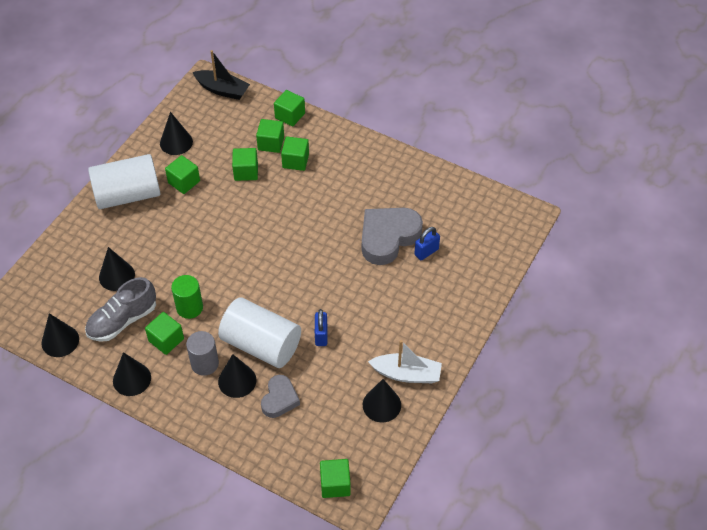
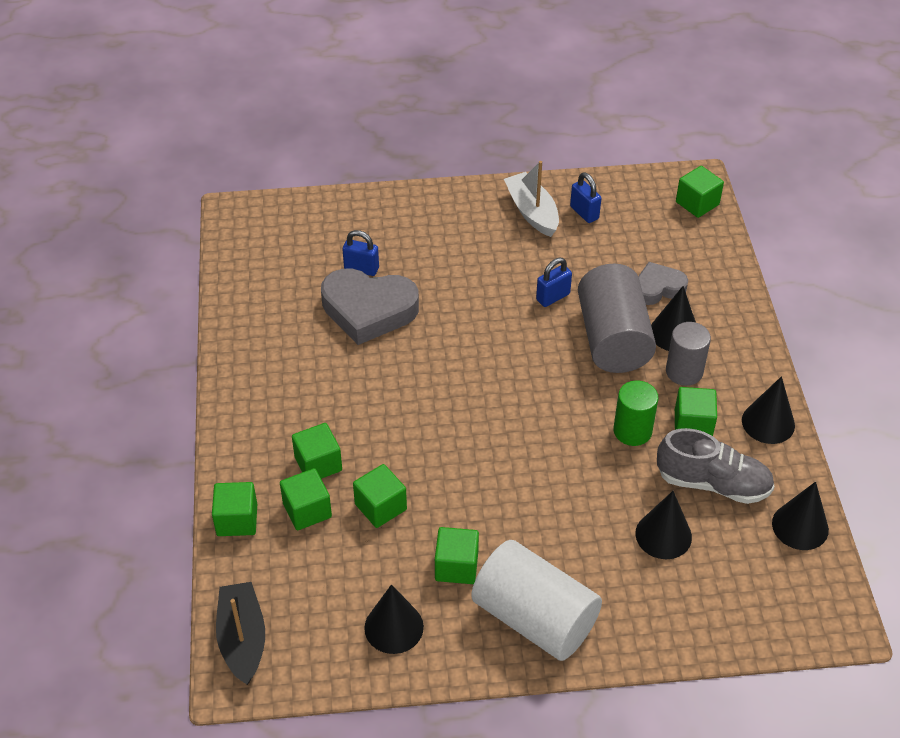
camera: 125 degrees left, 5 degrees down
white cylinder [218,297,301,368] -> grey cylinder [578,263,656,373]
black cone [363,379,401,422] -> blue padlock [570,172,601,223]

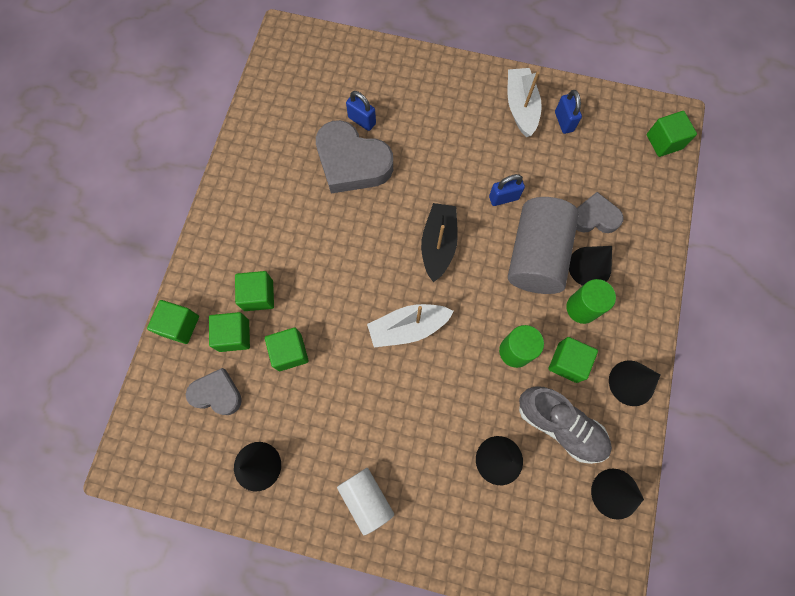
camera: 20 degrees right, 25 degrees up
black boat [216,582,265,685] -> black boat moved to [421,203,458,282]
green cube [435,527,479,584] -> none
white cylinder [471,540,602,661] -> white cylinder [337,468,394,535], size x0.59
grey cylinder [666,322,711,386] -> green cylinder [566,279,616,324]
none -> grey heart [186,368,242,415]
none -> white boat [367,304,454,348]

